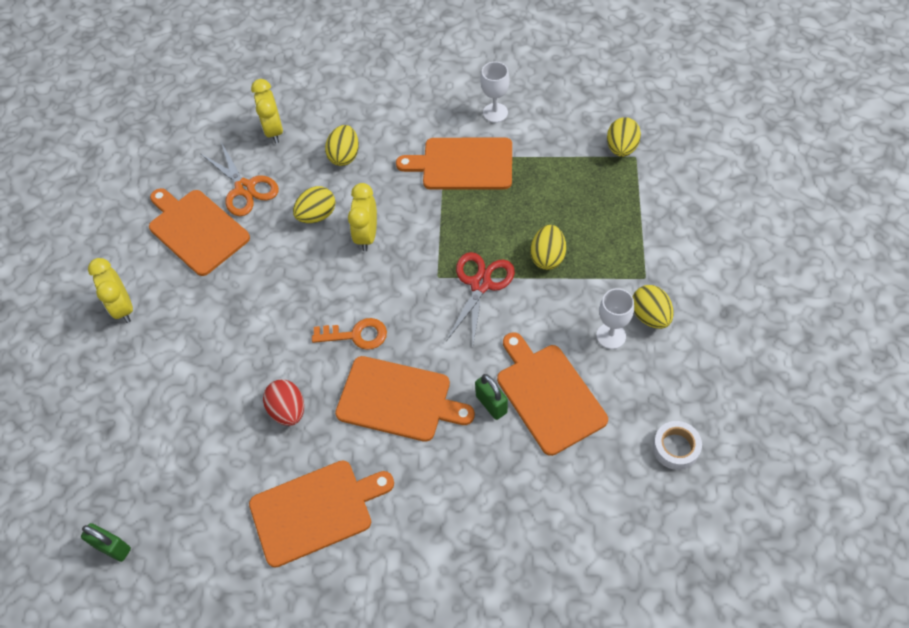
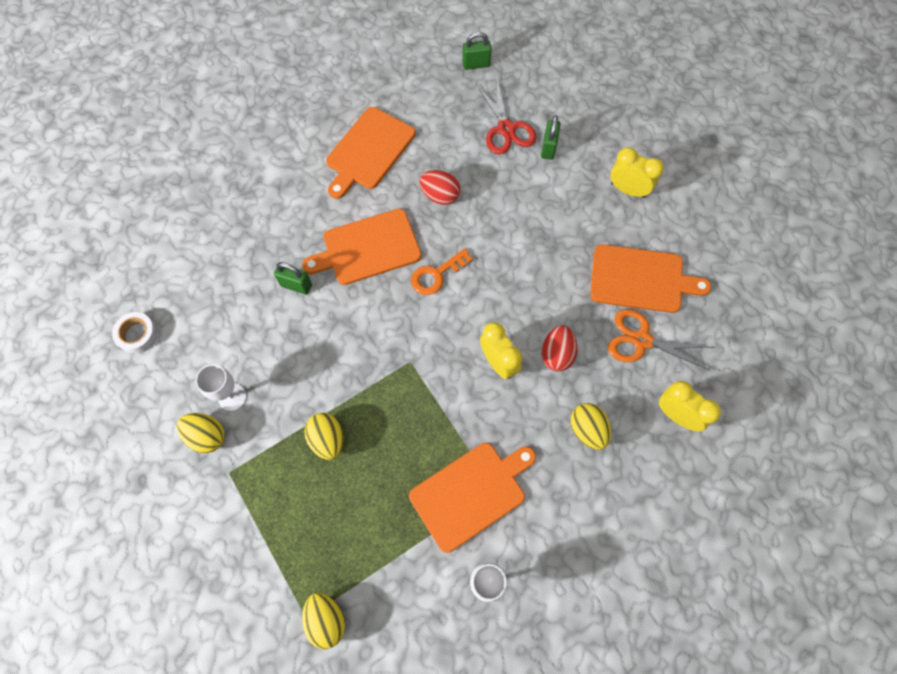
camera: 140 degrees right, 10 degrees up
yellow egg [293,186,336,223] -> red egg [541,325,577,372]
red scissors [446,252,515,344] -> red scissors moved to [476,80,536,154]
orange cutting board [497,332,608,456] -> none
none -> green padlock [541,115,561,160]

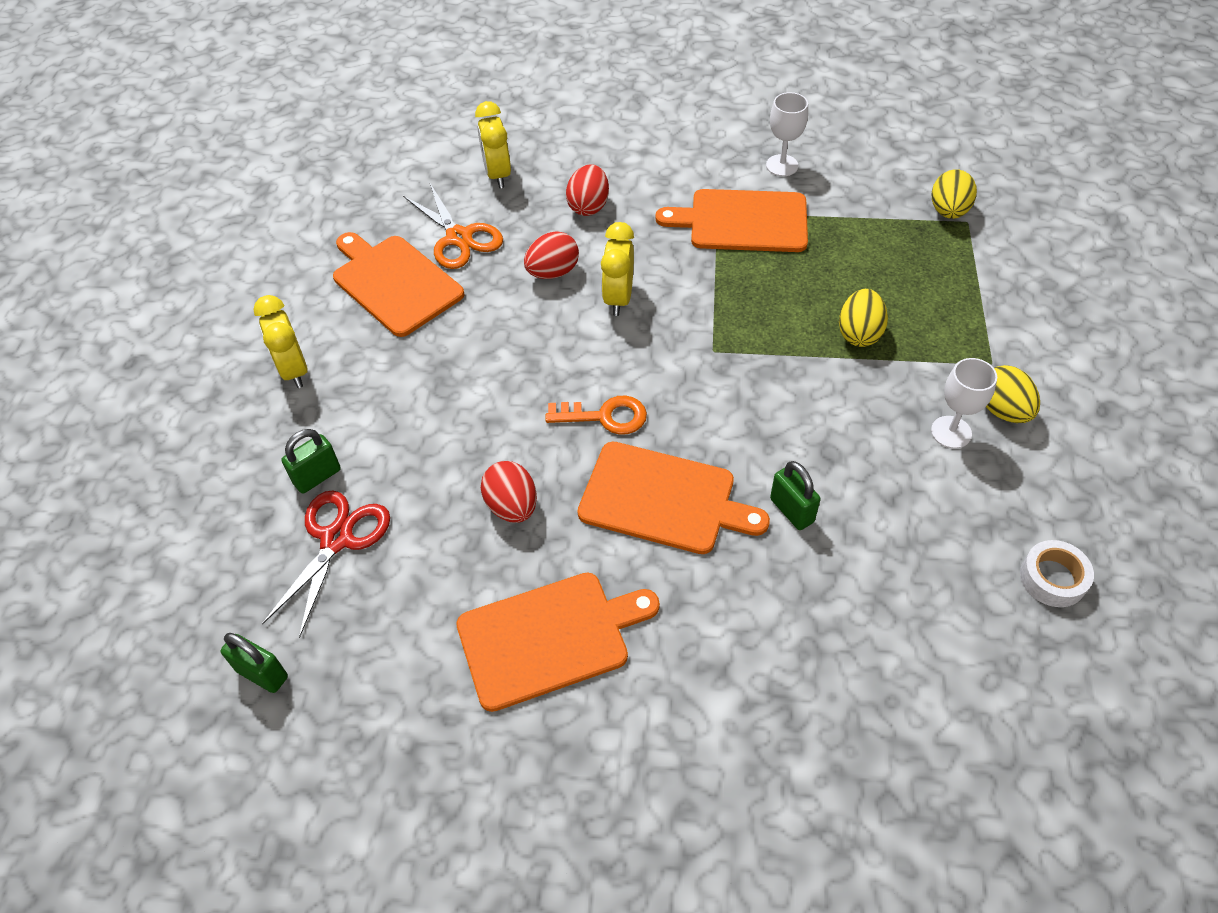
camera: 140 degrees left, 15 degrees down
yellow egg [570,403,611,450] -> red egg [566,164,609,216]

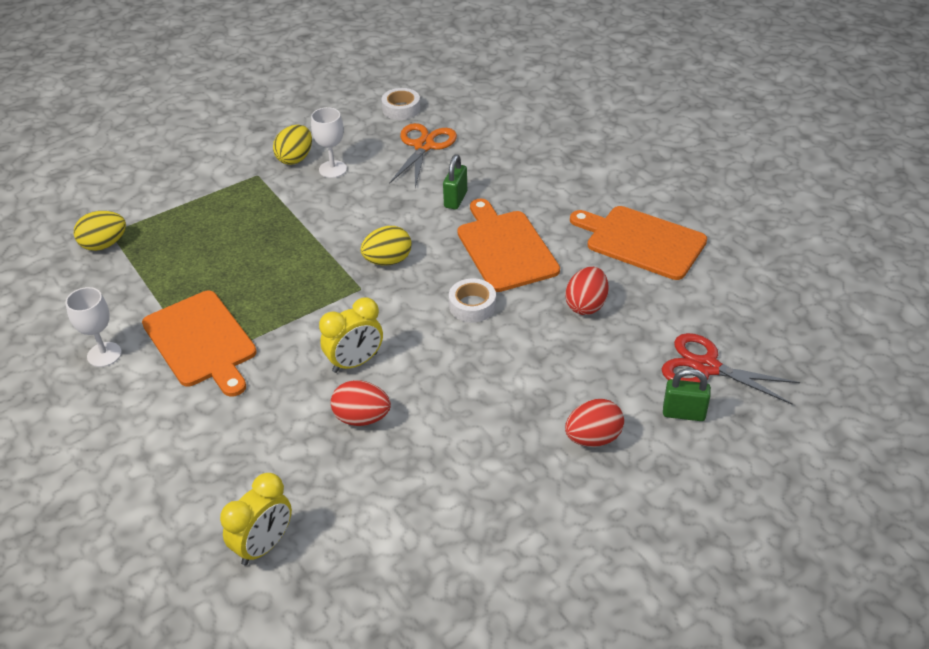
camera: 130 degrees left, 10 degrees down
green padlock [220,633,288,693] -> none
yellow clock [253,295,308,388] -> none
red scissors [262,490,390,638] -> red scissors turned 45 degrees clockwise [662,333,800,404]
orange cutting board [333,232,464,337] -> none
orange scissors [403,184,503,269] -> orange scissors moved to [389,123,457,188]
orange key [545,395,647,435] -> white tape [449,278,496,322]
red egg [566,164,609,216] -> red egg moved to [565,399,624,447]
yellow egg [839,289,888,347] -> yellow egg moved to [360,226,412,266]

